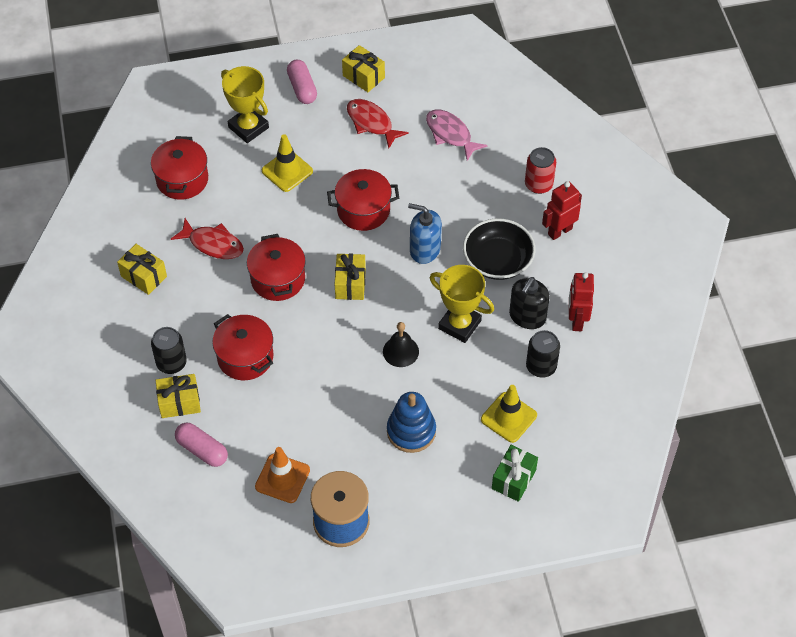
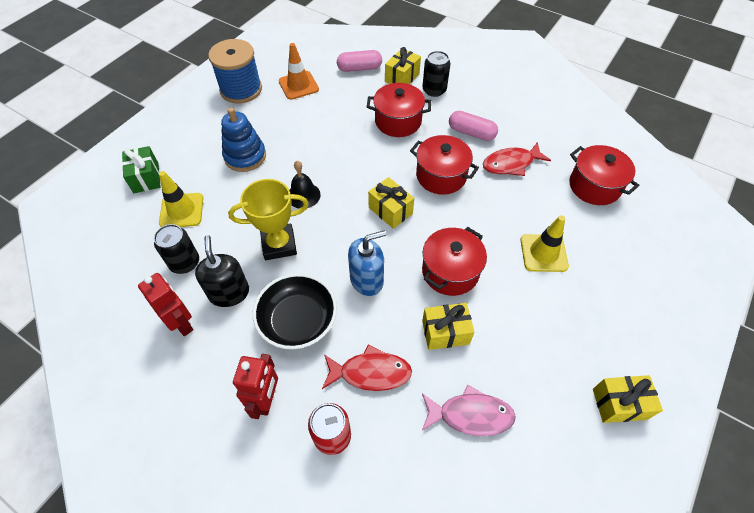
camera: 135 degrees right, 0 degrees up
yellow gift [117,244,167,295] -> yellow gift moved to [422,303,474,350]
yellow trophy [221,66,269,143] -> none
pink capsule [287,60,317,104] -> pink capsule moved to [449,111,498,141]
red fish [347,99,409,149] -> red fish moved to [322,344,412,391]

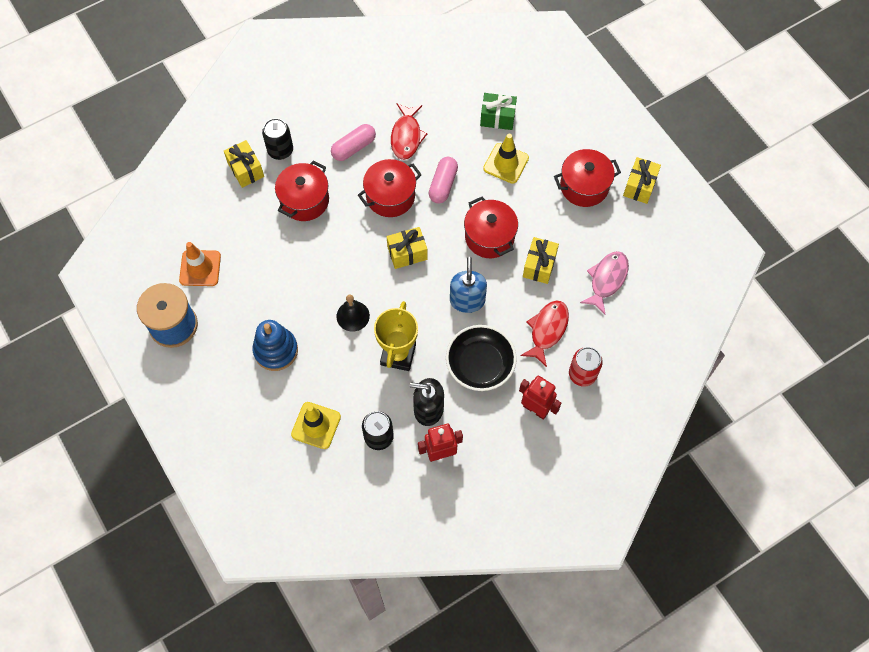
camera: 65 degrees left, 10 degrees up
green gift [122,146,161,193] -> green gift moved to [480,93,517,130]
pink capsule [337,50,382,72] -> pink capsule moved to [429,157,458,204]
red pot [569,145,639,205] -> red pot moved to [554,149,621,207]

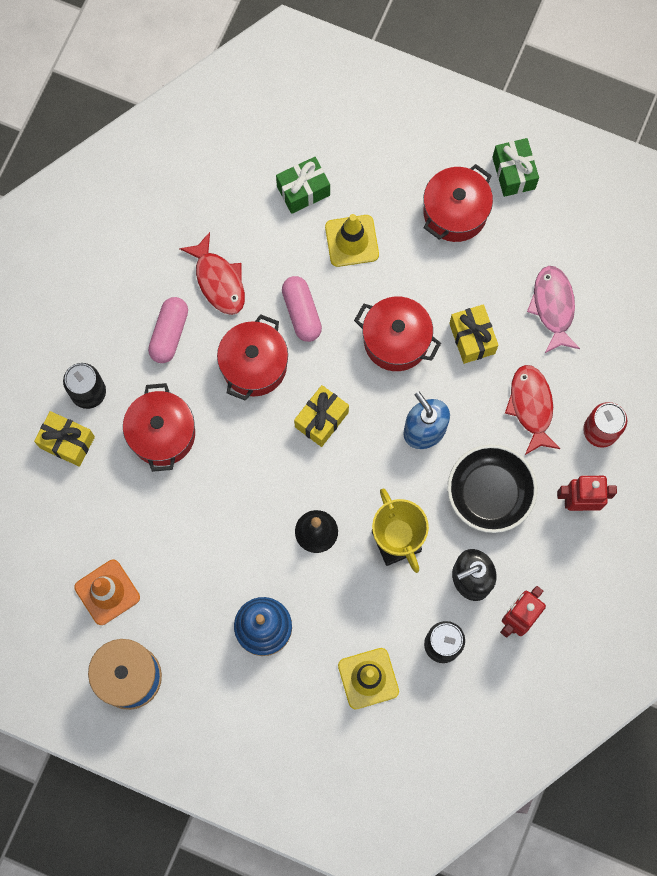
camera: 35 degrees left, 10 degrees up
yellow gift [623,157,661,204] -> green gift [492,138,539,197]

